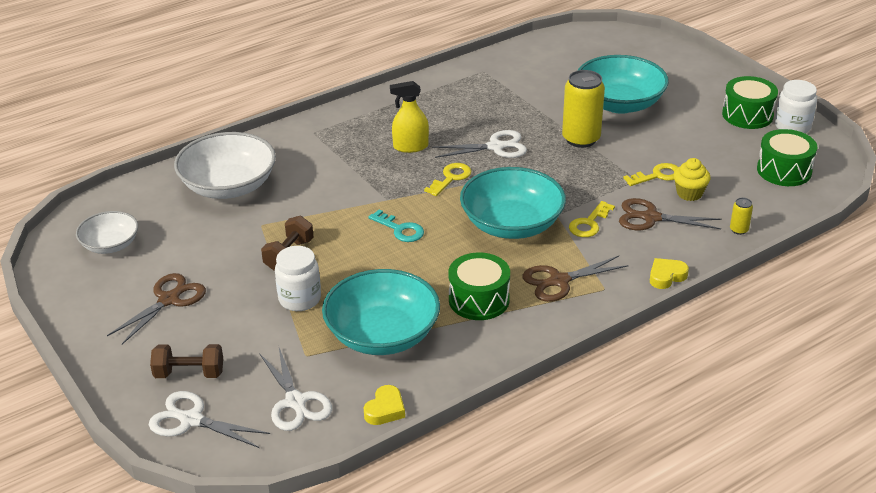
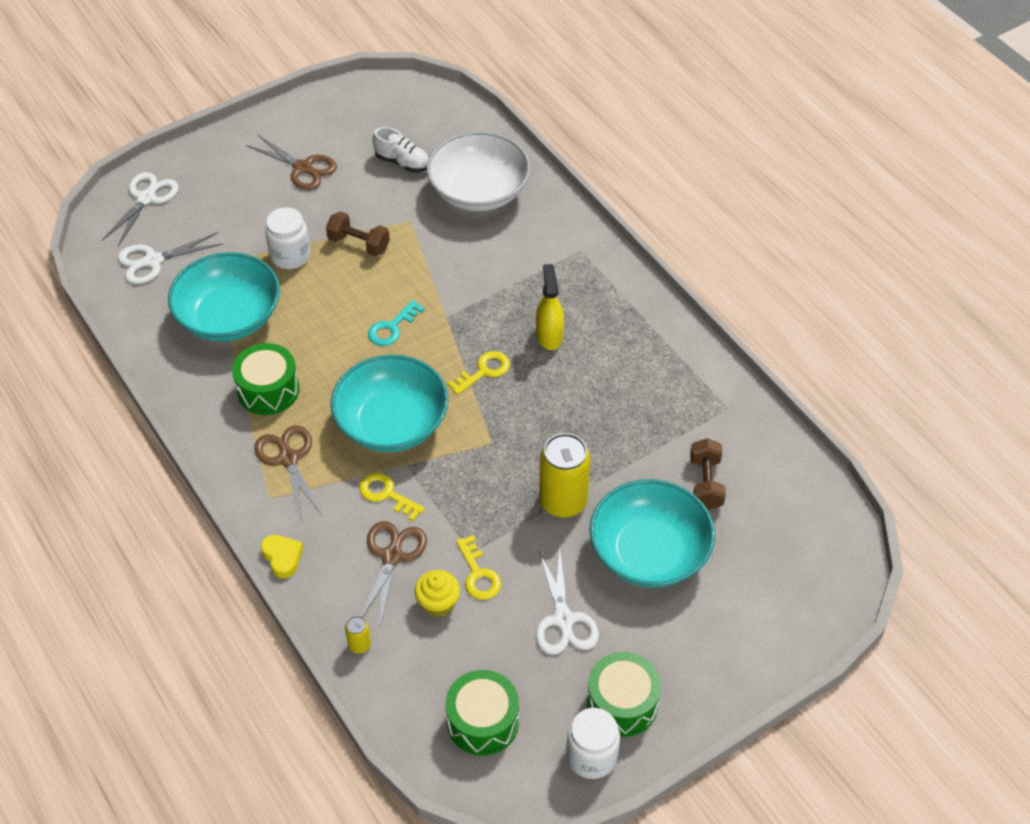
camera: 90 degrees right, 15 degrees up
white bowl [76,211,138,254] -> none
brown dumbbell [150,344,223,378] -> brown dumbbell moved to [690,438,726,510]
yellow heart [363,385,405,425] -> none
yellow key [424,163,472,196] -> yellow key turned 75 degrees counterclockwise [447,351,510,395]
white scissors [432,130,527,158] -> white scissors moved to [536,546,599,655]
none -> white shoe [372,127,429,173]

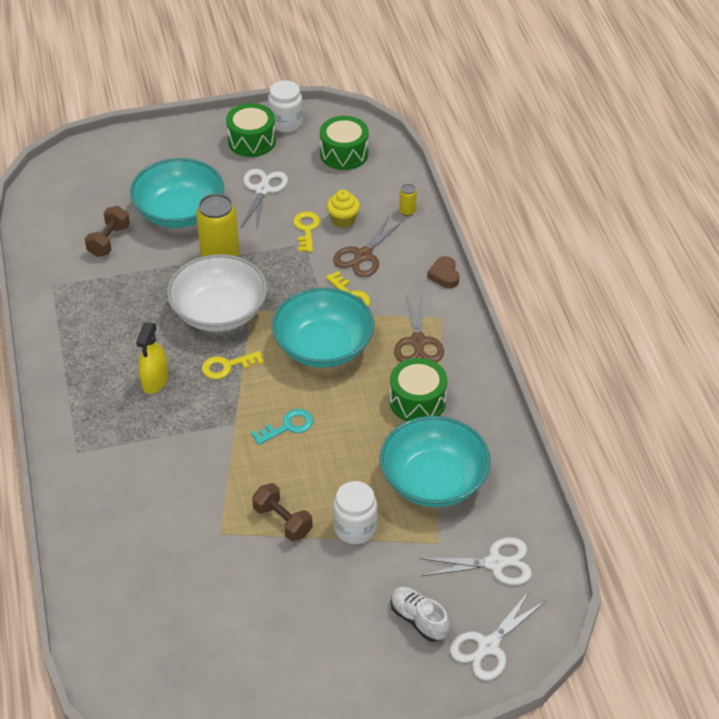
camera: 160 degrees left, 5 degrees down
brown scissors [246,134,337,190] -> none
yellow heart [261,535,303,578] -> brown heart [427,256,459,288]
white shoe [372,127,429,173] -> white shoe moved to [390,587,450,642]
white bowl [427,131,531,211] -> white bowl moved to [167,254,267,332]

